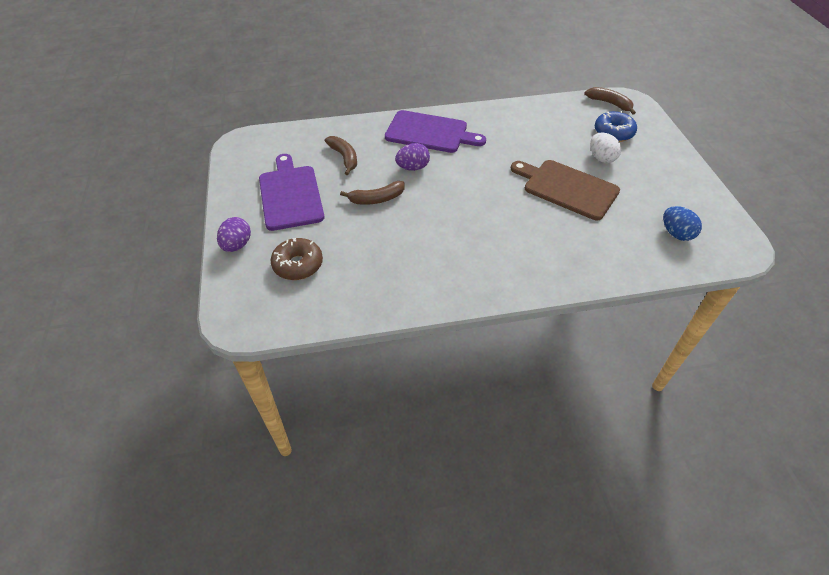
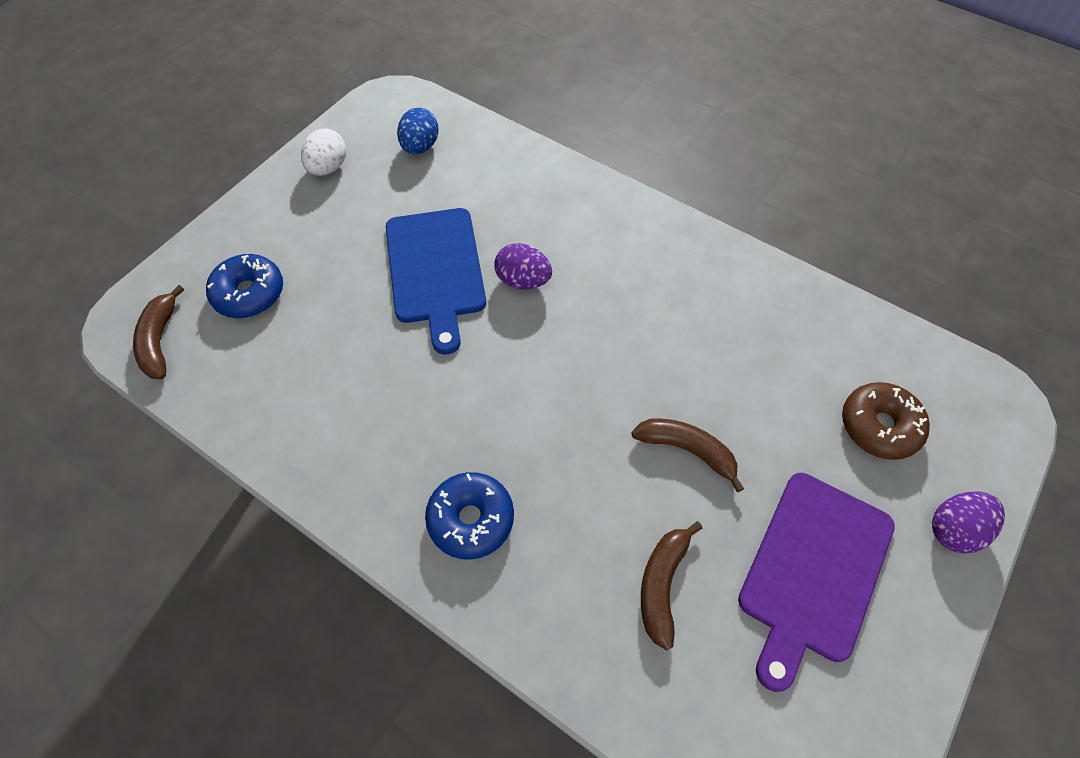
camera: 135 degrees left, 10 degrees up
purple cutting board [385,110,486,153] -> blue donut [425,472,514,560]
purple egg [395,143,430,171] -> purple egg moved to [495,243,552,290]
brown cutting board [511,160,620,220] -> blue cutting board [386,208,486,354]
white egg [590,132,621,163] -> white egg moved to [301,128,346,176]

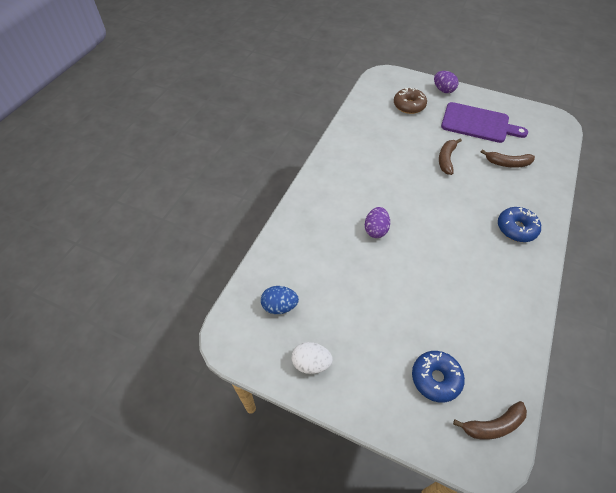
camera: 100 degrees left, 5 degrees down
blue cutting board [386,208,486,354] -> none

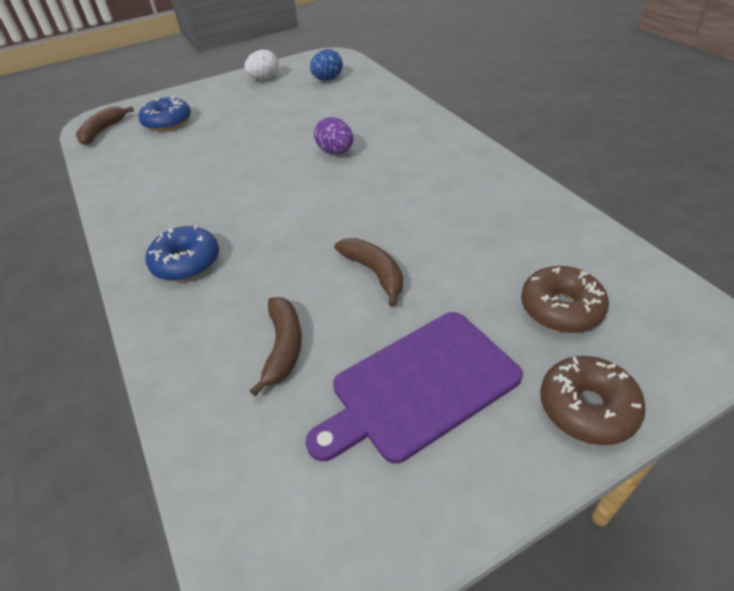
camera: 130 degrees right, 10 degrees down
purple egg [434,71,458,93] -> brown donut [540,356,646,445]
brown banana [480,149,535,168] -> brown banana turned 135 degrees clockwise [250,297,302,396]

